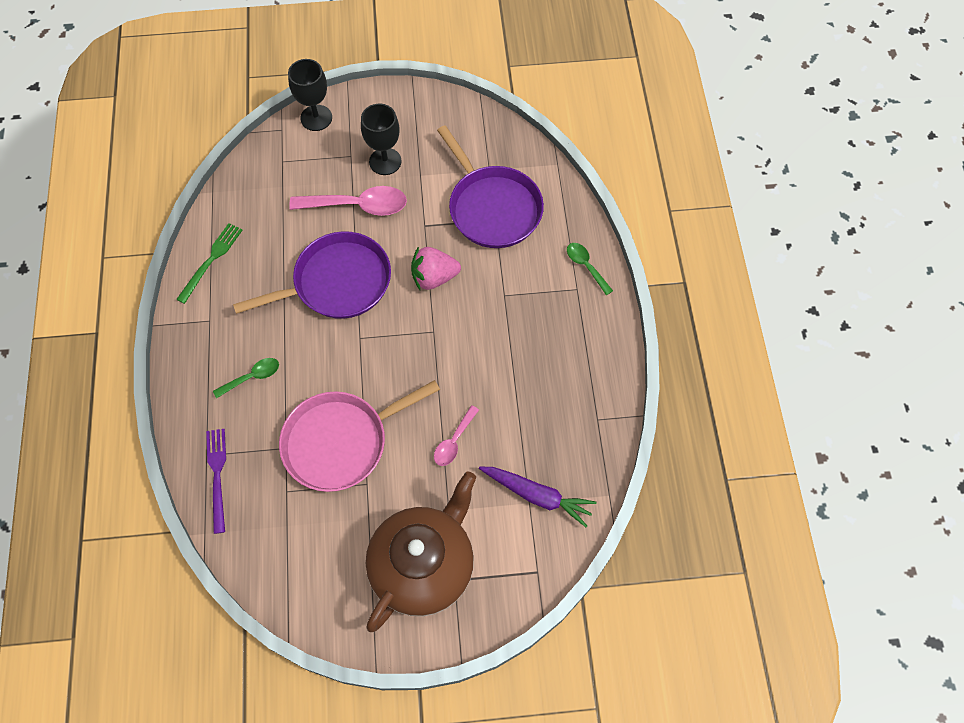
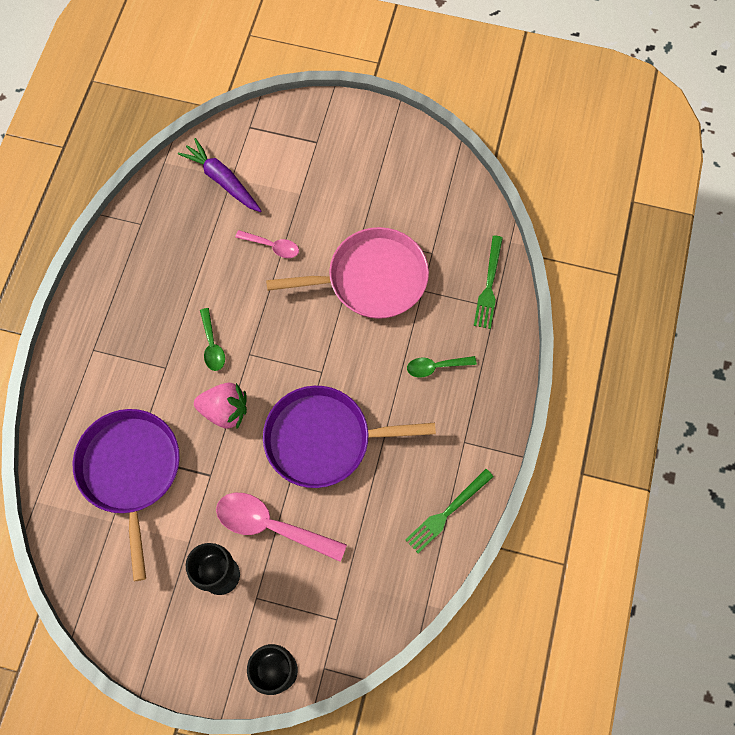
camera: 160 degrees left, 5 degrees up
purple fork [206,429,226,534] -> green fork [474,235,503,329]
brown teapot [366,471,476,632] -> none
pink spoon [434,405,479,466] -> pink spoon turned 60 degrees clockwise [235,230,299,258]
green spoon [567,243,613,295] -> green spoon moved to [200,308,225,371]

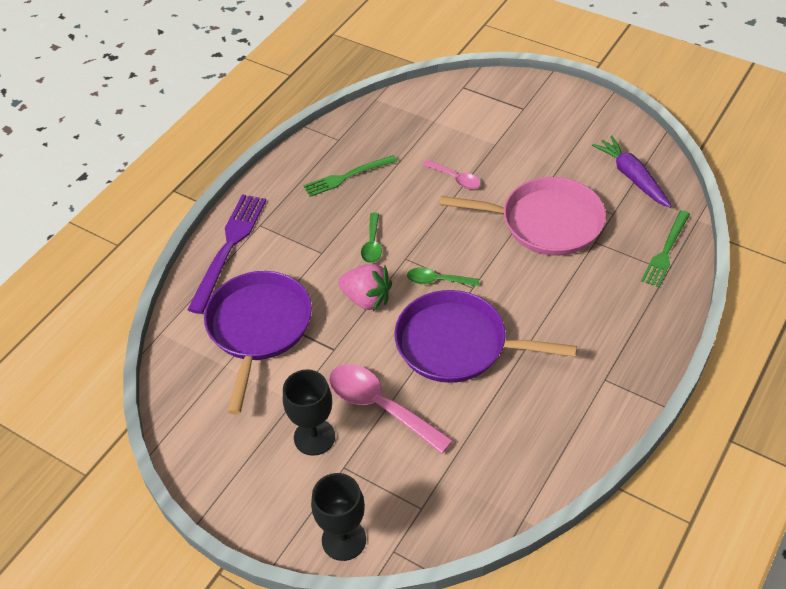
camera: 20 degrees right, 20 degrees down
purple carrot [178,138,262,212] -> purple carrot moved to [592,136,672,208]
green fork [405,469,494,553] -> green fork moved to [303,155,397,197]
green spoon [407,356,477,378] -> green spoon moved to [407,267,479,286]
none -> purple fork [187,194,266,314]

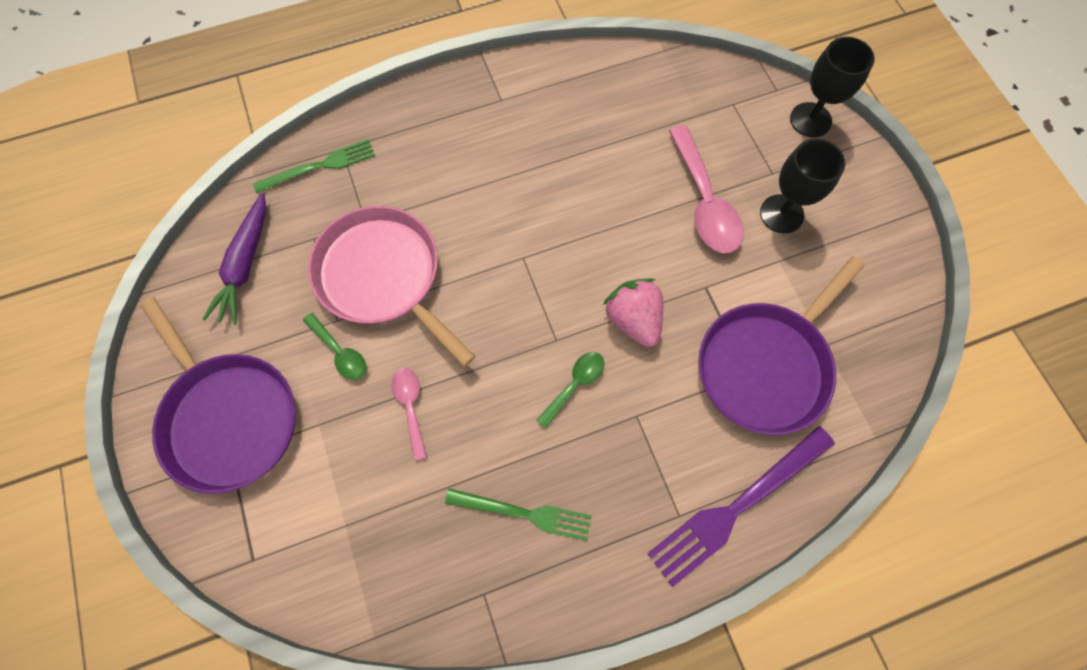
camera: 145 degrees left, 20 degrees up
purple pan [395,290,577,383] -> purple pan moved to [140,297,296,494]
green spoon [407,267,479,286] -> green spoon moved to [303,313,366,380]

